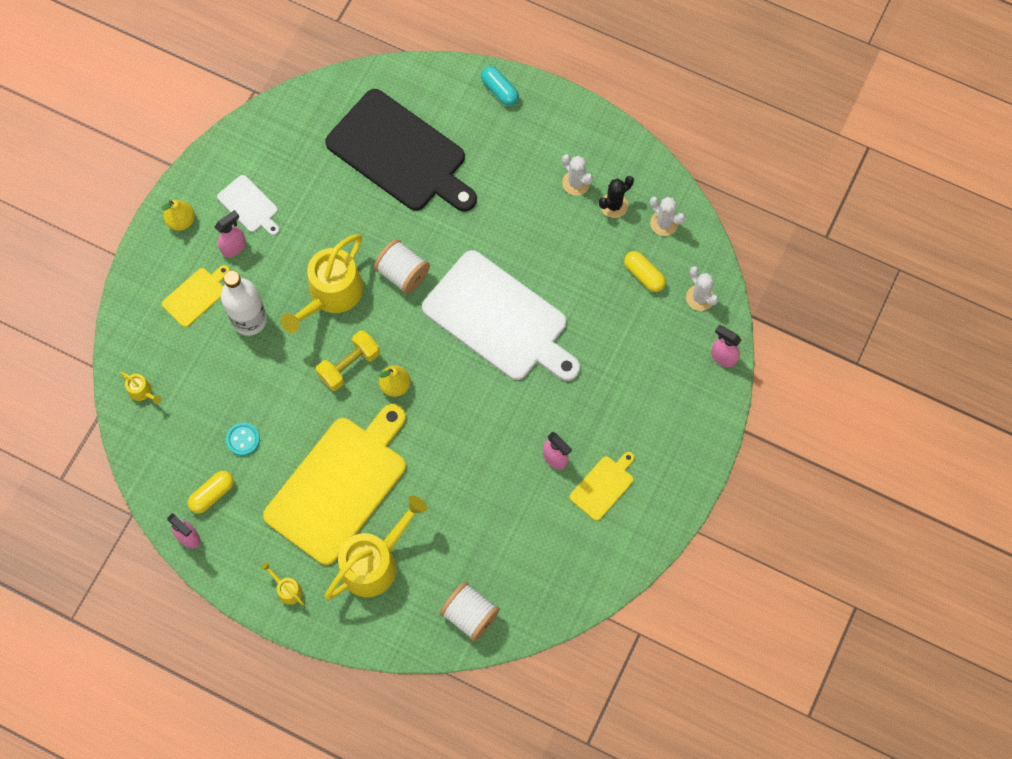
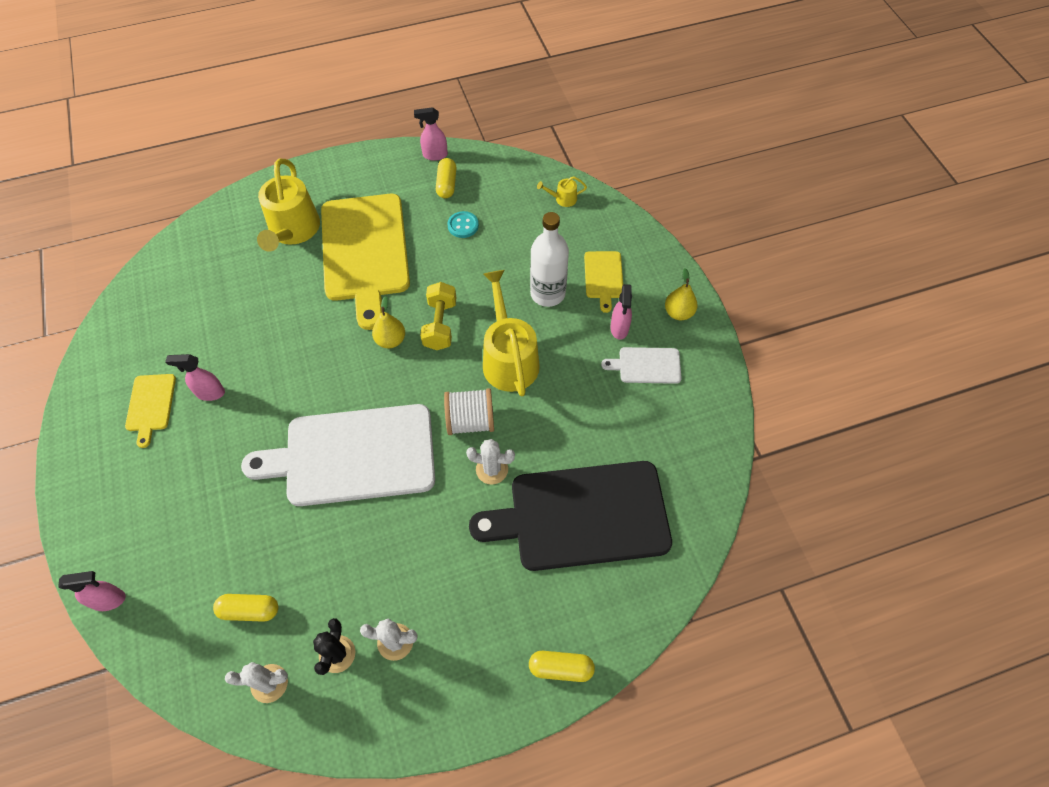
camera: 135 degrees right, 10 degrees down
yellow watering can [261,562,304,606] -> none
white spool [440,582,500,641] -> none
turquoise capsule [481,66,519,106] -> yellow capsule [529,651,595,682]
white cactus [686,266,719,311] -> white cactus moved to [466,439,515,484]

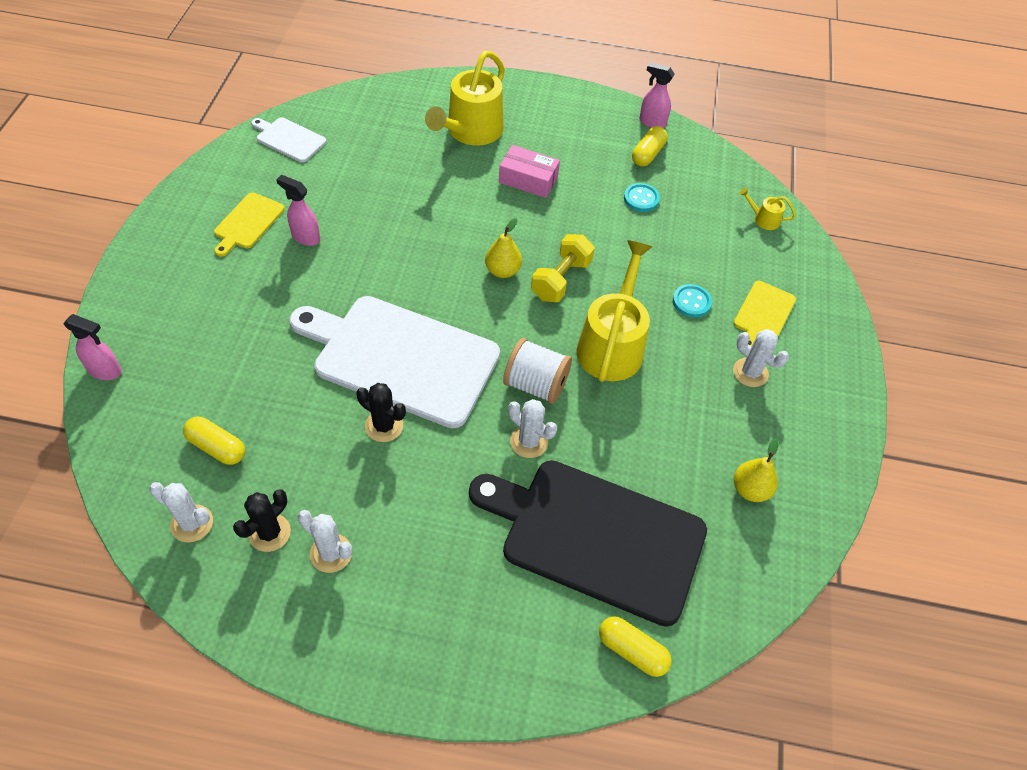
camera: 25 degrees right, 5 degrees down
yellow cutting board [321,194,410,330] -> pink box [499,145,560,198]
yellow capsule [529,651,595,682] -> yellow capsule moved to [599,616,672,677]
white bottle [530,212,569,307] -> turquoise button [673,284,712,318]
white cutting board [601,347,682,384] -> white cutting board moved to [251,117,327,163]
pink spray bottle [610,284,632,340] -> white cactus [733,329,789,387]
yellow pear [665,268,698,320] -> yellow pear moved to [734,438,778,502]
none -> black cactus [356,383,406,442]

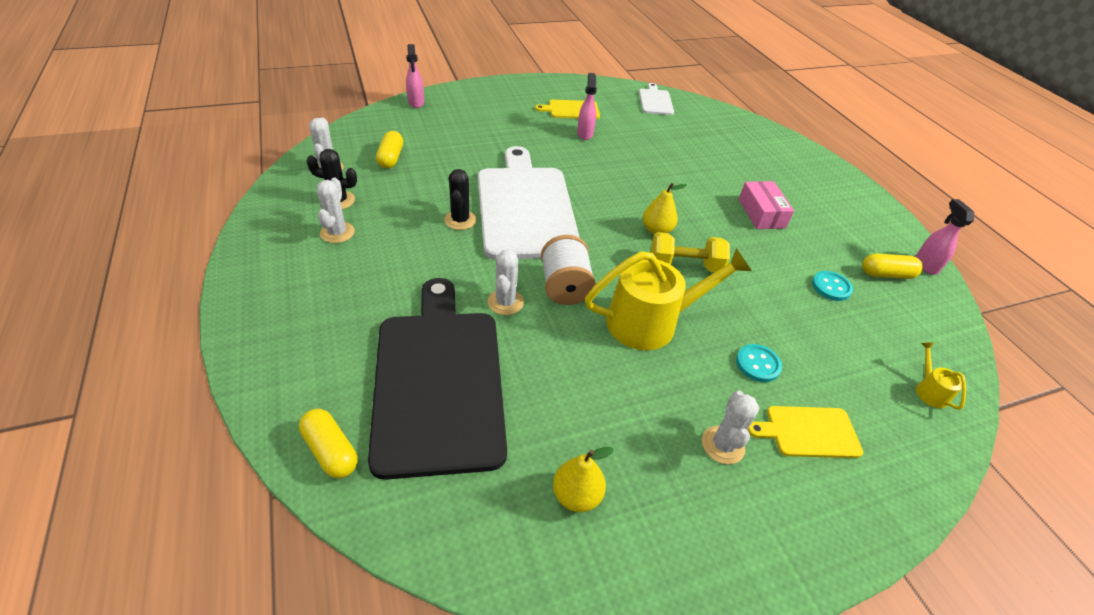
camera: 60 degrees right, 10 degrees down
yellow watering can [425,51,505,145] -> none
yellow capsule [599,616,672,677] -> yellow capsule turned 45 degrees counterclockwise [299,409,358,478]

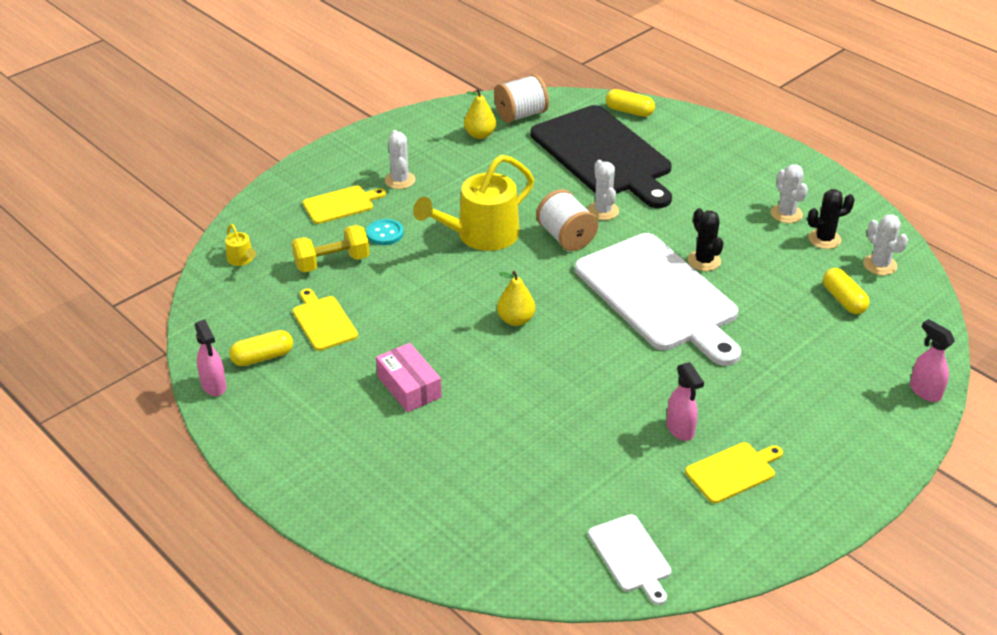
camera: 160 degrees right, 5 degrees down
yellow dumbbell [651,232,730,272] -> yellow dumbbell moved to [292,225,370,273]
turquoise button [812,271,853,301] -> yellow cutting board [293,289,358,351]
none -> white spool [494,74,549,123]

